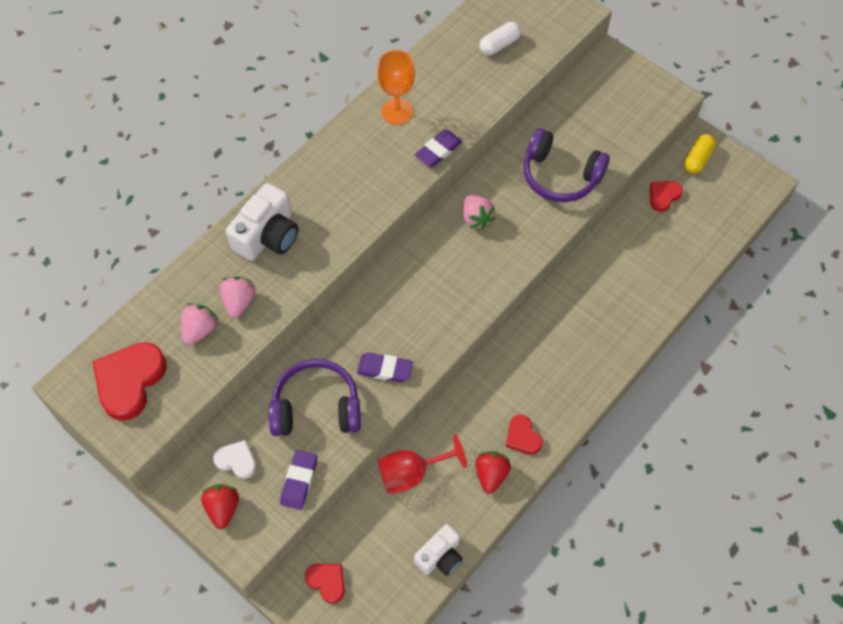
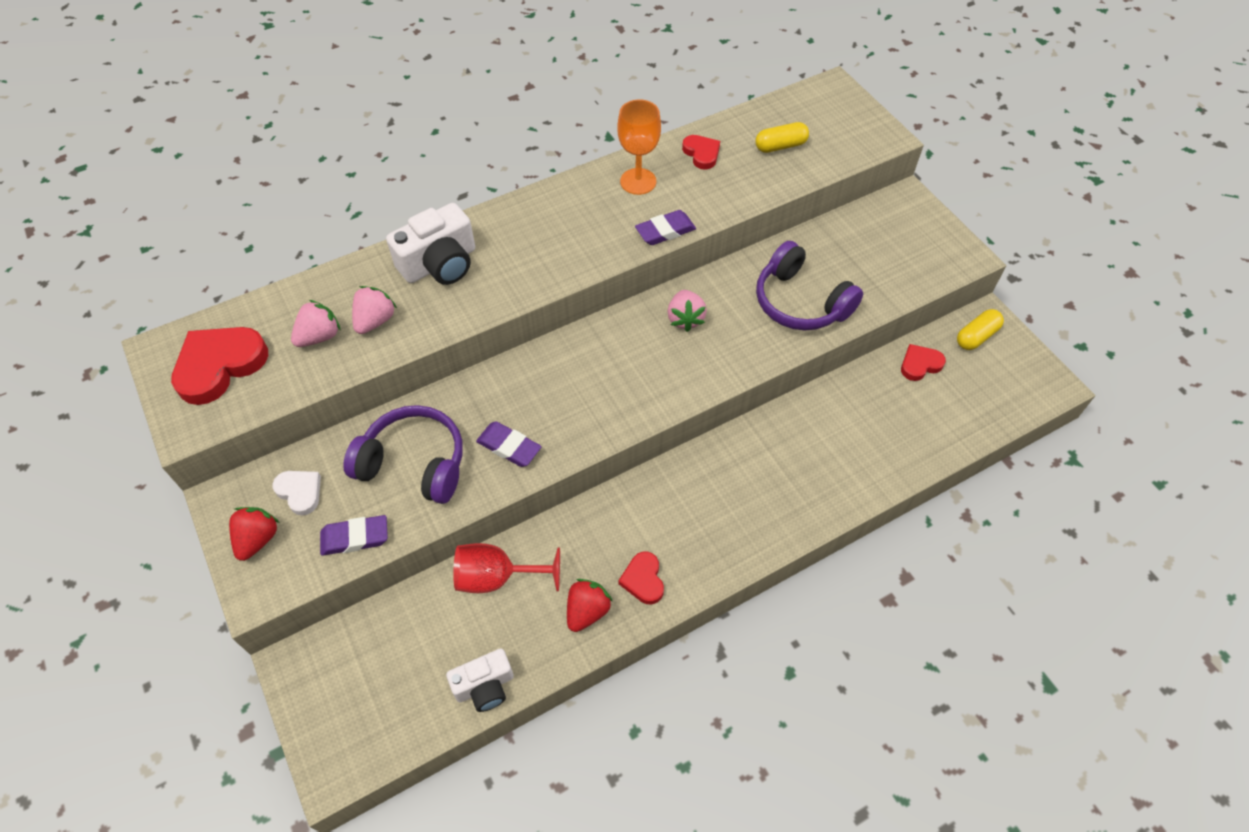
camera: 20 degrees right, 5 degrees down
purple eraser [280,450,317,510] -> purple eraser turned 45 degrees clockwise [320,515,388,556]
red heart [305,564,345,604] -> red heart moved to [682,135,720,169]
white capsule [479,22,521,55] -> yellow capsule [755,122,809,153]

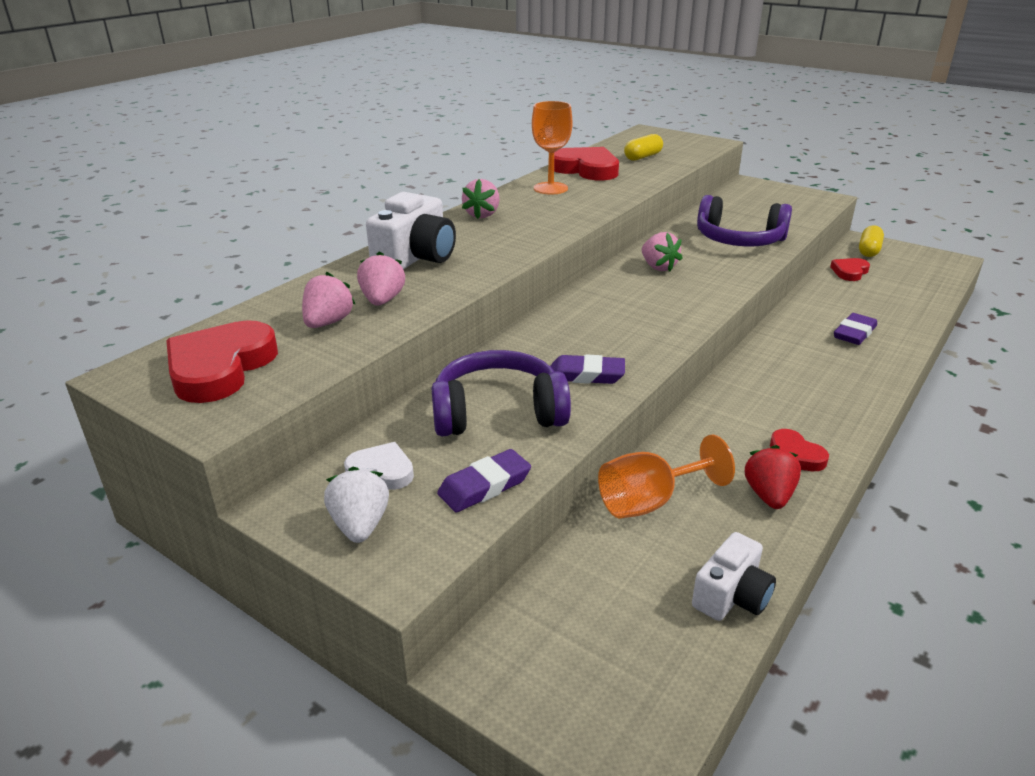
camera: 25 degrees left, 25 degrees down
red strawberry [229,507,280,561] -> white strawberry [324,467,389,543]
red goblet [453,543,560,593] -> orange goblet [598,435,735,518]
purple eraser [635,210,696,245] -> purple eraser moved to [834,313,877,345]
red heart [682,135,720,169] -> red heart [554,147,619,180], size x1.84
none -> pink strawberry [462,179,500,219]

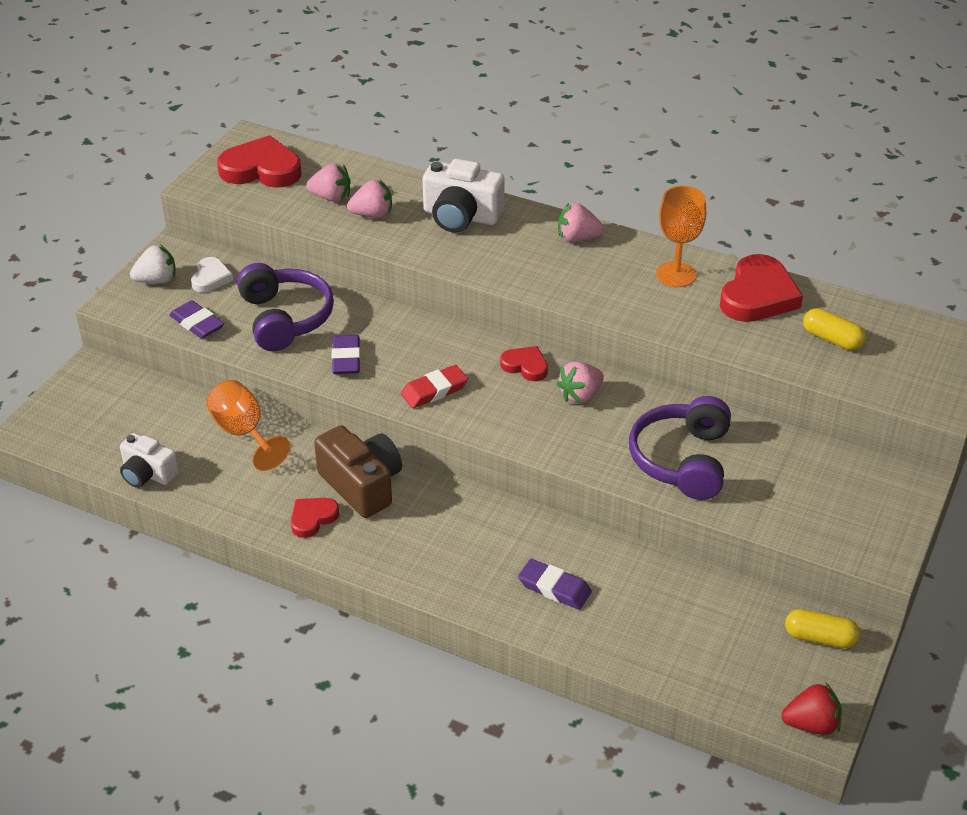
camera: 80 degrees right, 10 degrees up
red strawberry [745,445,801,509] -> red strawberry moved to [782,682,841,735]
red heart [830,258,870,281] -> red heart moved to [500,346,548,381]
none -> brown camera [314,425,402,518]
none -> red eraser [401,365,468,408]

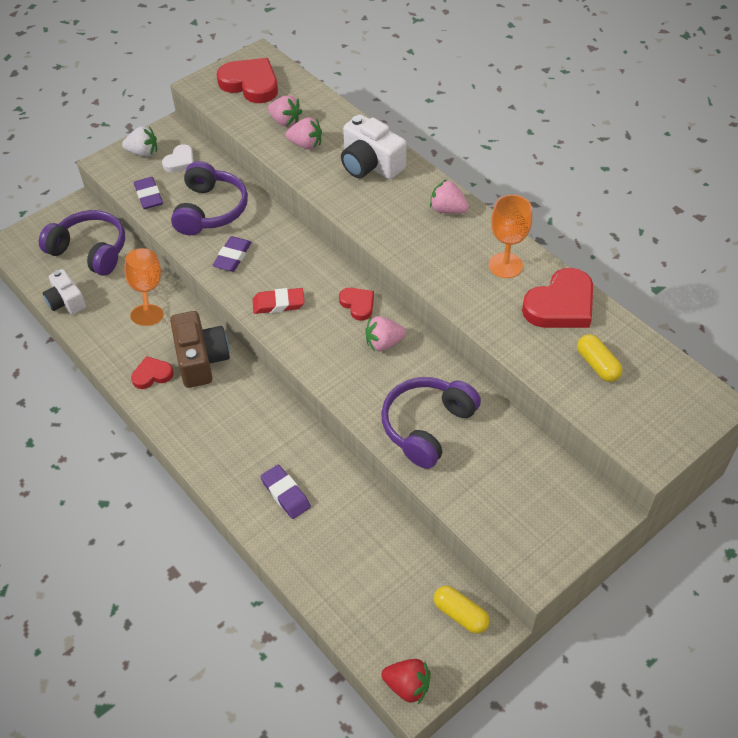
camera: 25 degrees right, 10 degrees up
none -> purple headphones [39,210,125,276]

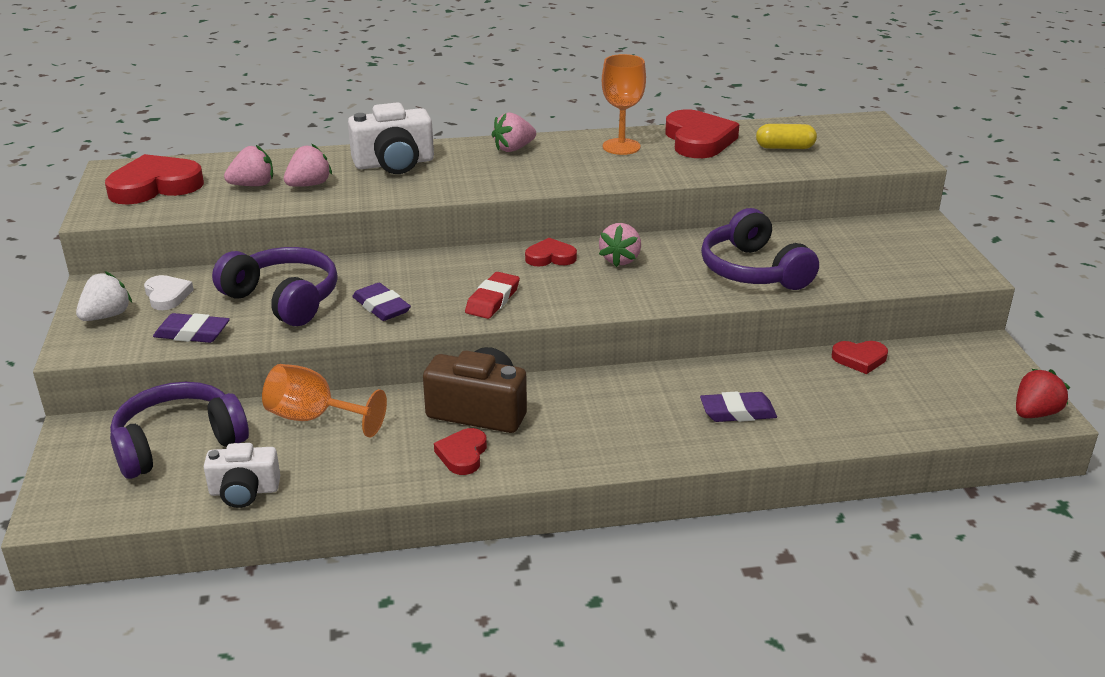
camera: 60 degrees left, 20 degrees down
yellow capsule [434,586,490,634] -> none
none -> red heart [832,341,888,374]

